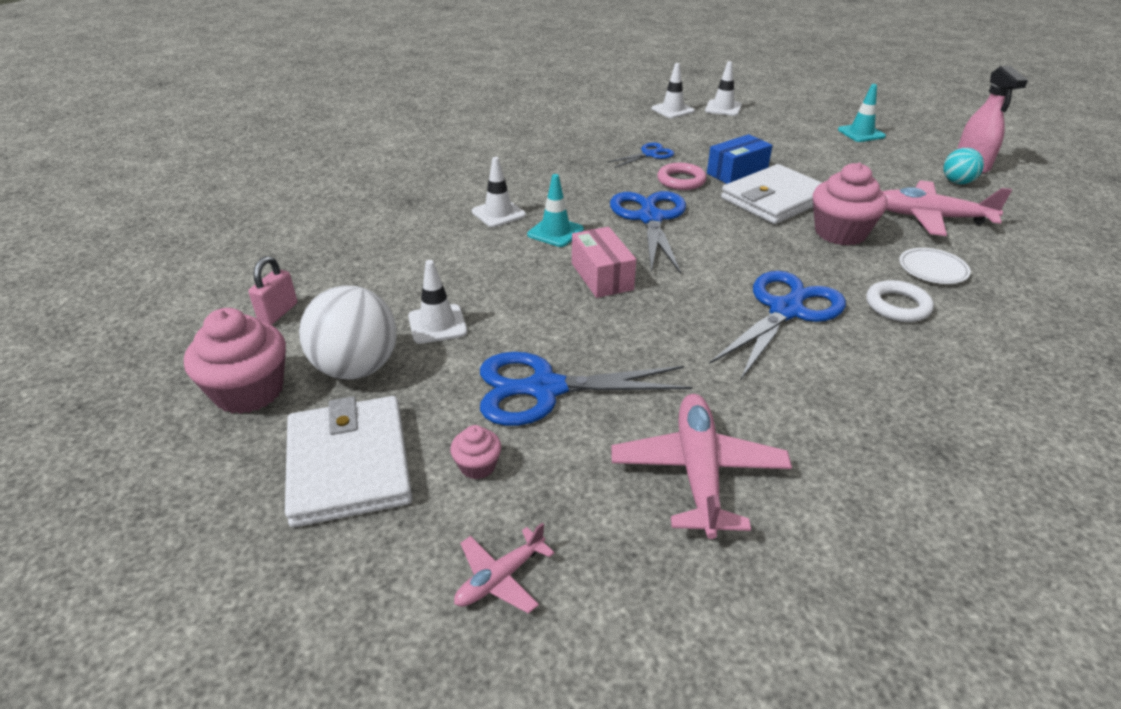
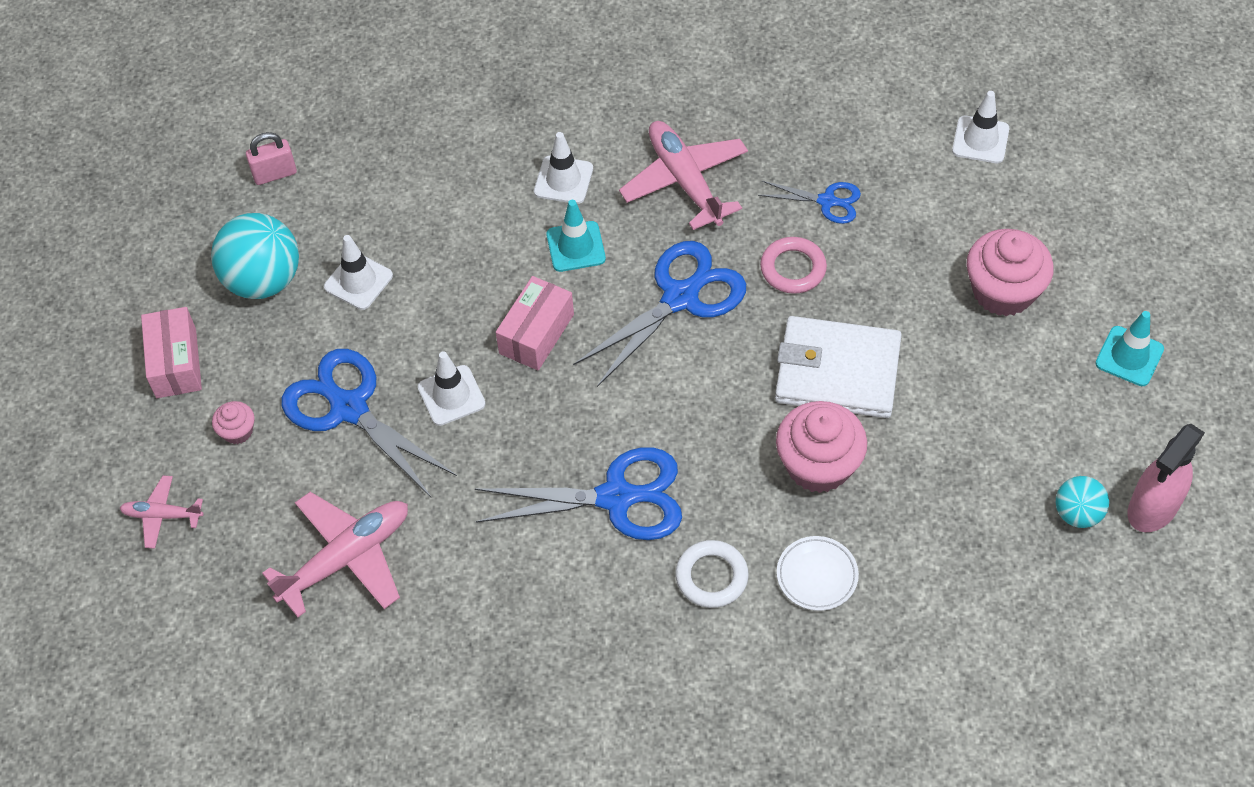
camera: 50 degrees right, 20 degrees up
pink cupcake [184,308,286,414] -> pink cupcake moved to [967,229,1054,316]
white wallet [285,396,412,527] -> pink box [141,307,202,398]
white ball [299,286,397,380] -> turquoise ball [211,213,299,299]
white traffic cone [705,61,742,116] -> white traffic cone moved to [418,351,486,426]
blue box [707,134,772,184] -> none
pink plane [882,180,1012,236] -> pink plane moved to [619,121,748,230]

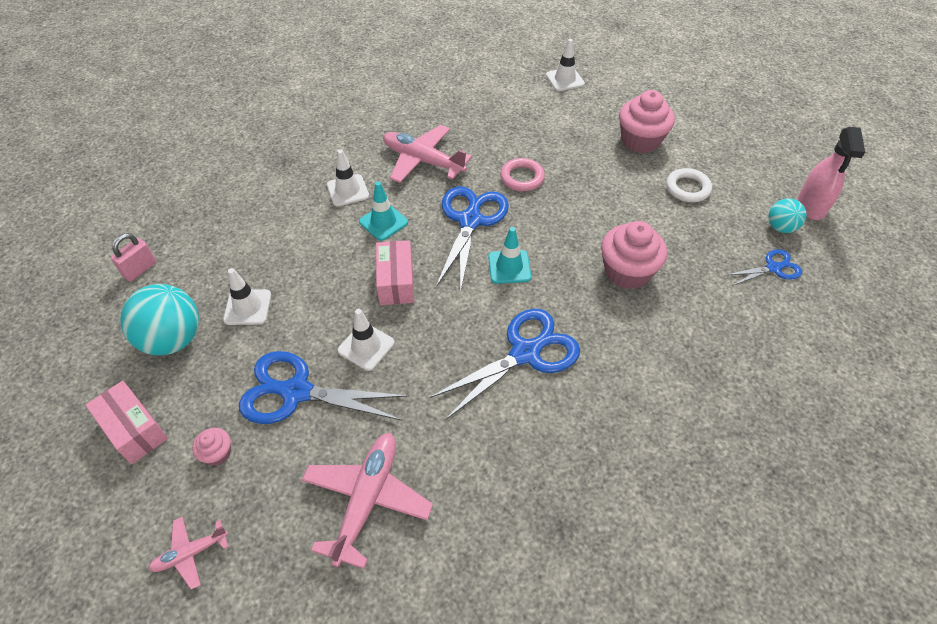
camera: 35 degrees left, 5 degrees down
white ring [675,540,749,608] -> white ring moved to [666,168,712,202]
blue scissors [758,181,861,224] -> blue scissors moved to [726,249,802,286]
white wallet [775,316,902,418] -> none
white plate [777,536,859,611] -> none
turquoise traffic cone [1095,311,1164,386] -> turquoise traffic cone moved to [488,227,531,284]

